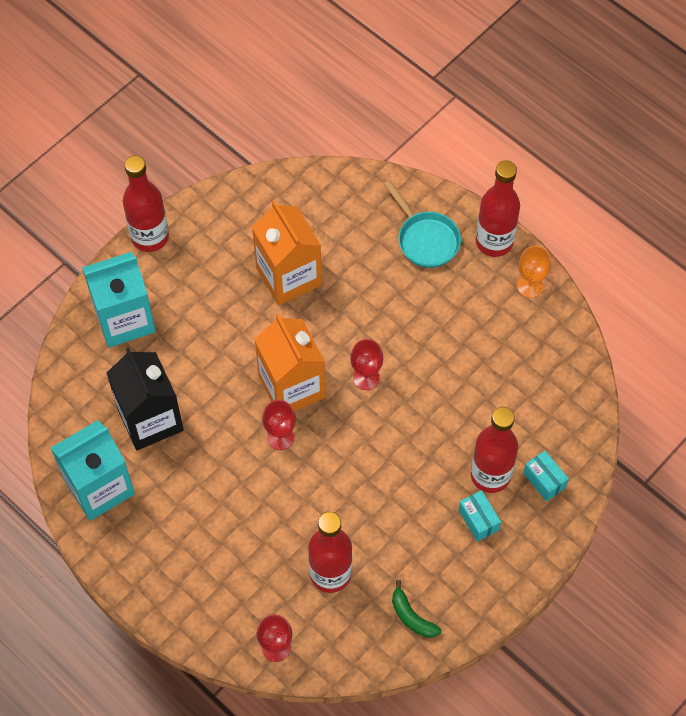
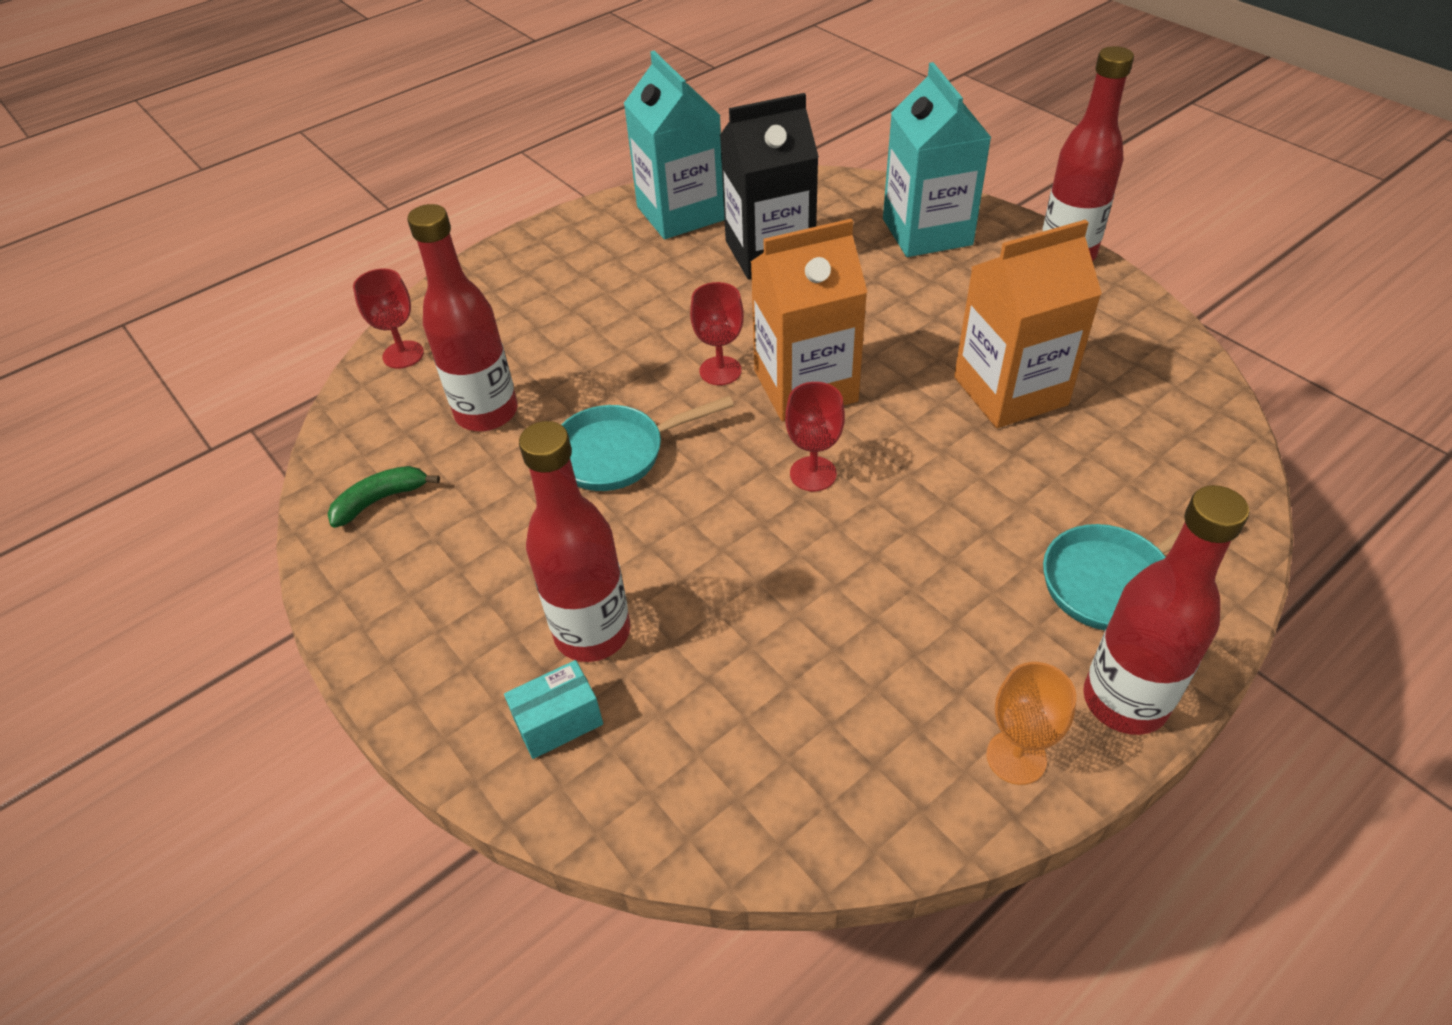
camera: 100 degrees right, 15 degrees down
turquoise box [458,490,501,542] -> none
none -> turquoise pan [561,396,734,491]

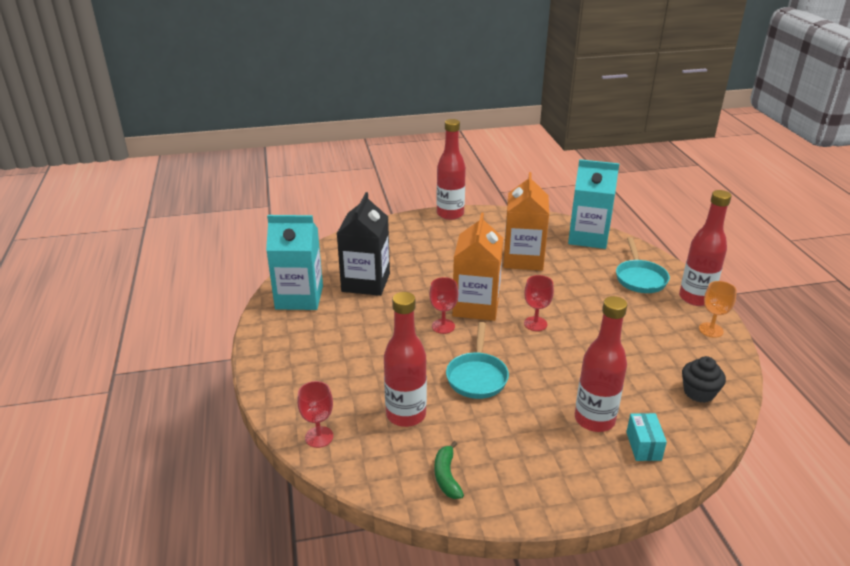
camera: 65 degrees left, 15 degrees down
turquoise carton [883,62,992,257] -> turquoise carton moved to [568,159,619,249]
none -> black cupcake [682,356,726,403]

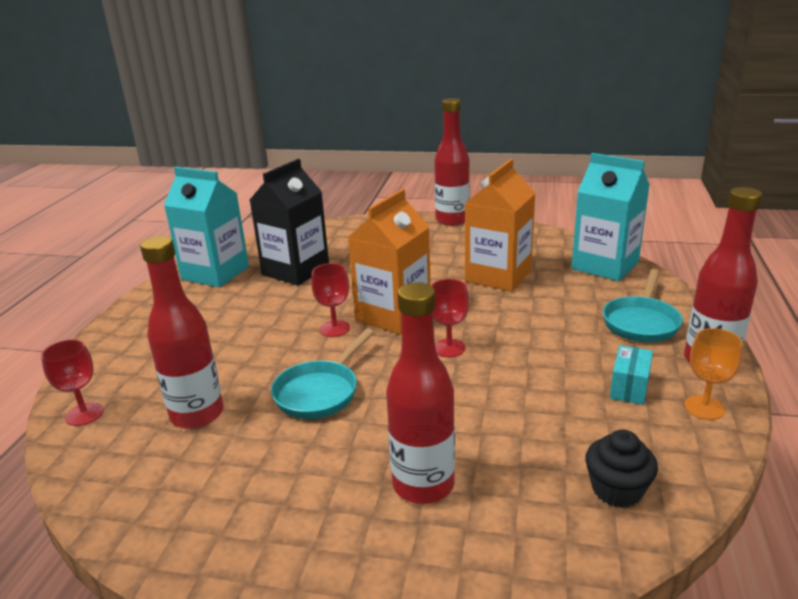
camera: 25 degrees right, 5 degrees down
green banana [434,441,464,499] -> none
turquoise box [626,413,667,461] -> turquoise box moved to [610,345,653,405]

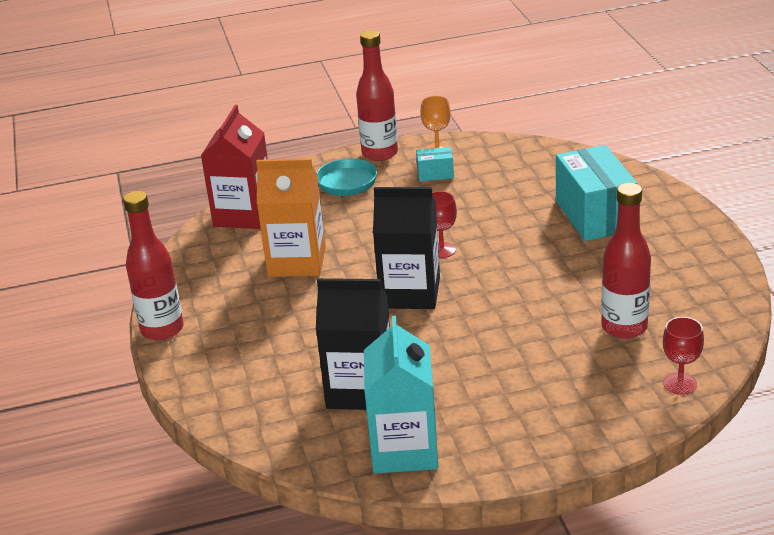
camera: 115 degrees left, 5 degrees up
turquoise pan [271,328,374,419] -> none
red goblet [311,263,350,337] -> none
orange carton [347,189,431,335] -> black carton [373,187,440,309]
red bottle [386,282,455,504] -> turquoise box [556,145,638,241]
turquoise carton [571,153,650,281] -> red carton [201,105,268,229]
black cupcake [585,430,658,508] -> none

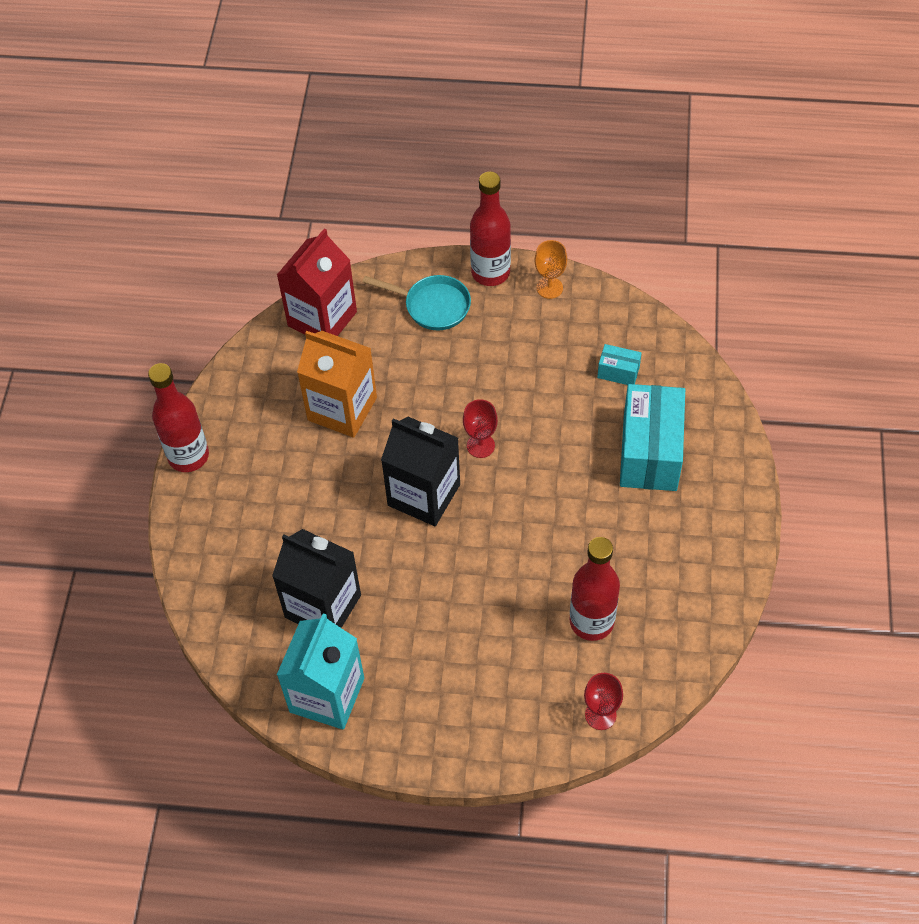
camera: 20 degrees right, 25 degrees up
turquoise box [416,147,454,181] -> turquoise box moved to [597,344,642,385]

